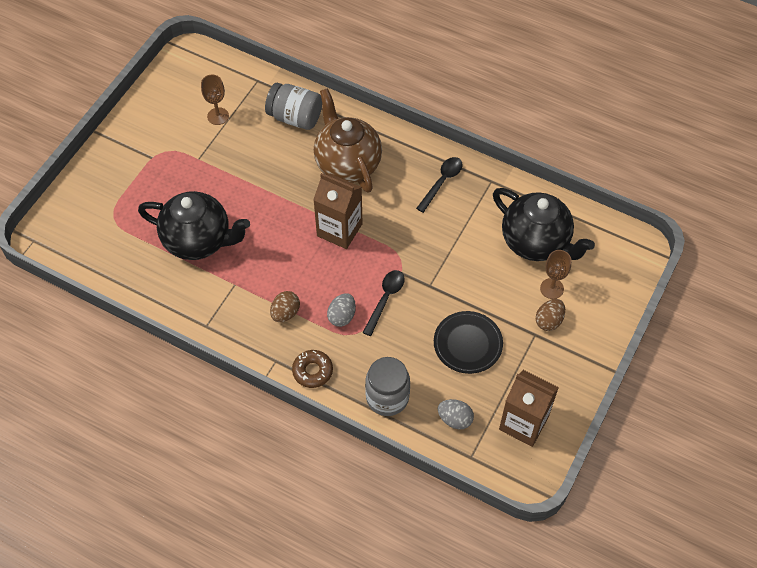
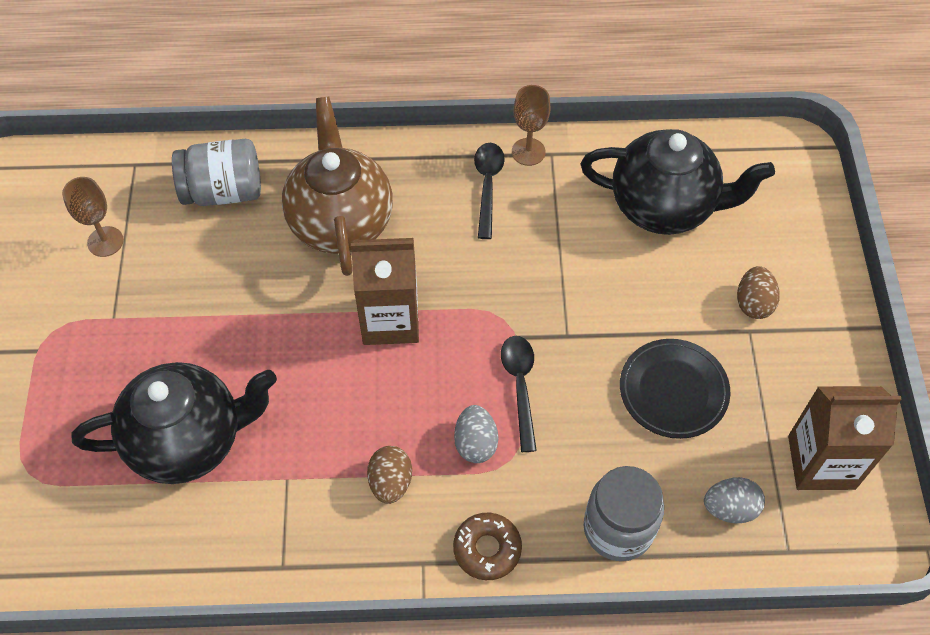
camera: 30 degrees left, 0 degrees up
brown teapot [314,88,382,193] -> brown teapot turned 45 degrees clockwise [282,97,393,276]
brown goblet [540,250,571,299] -> brown goblet moved to [512,85,550,166]

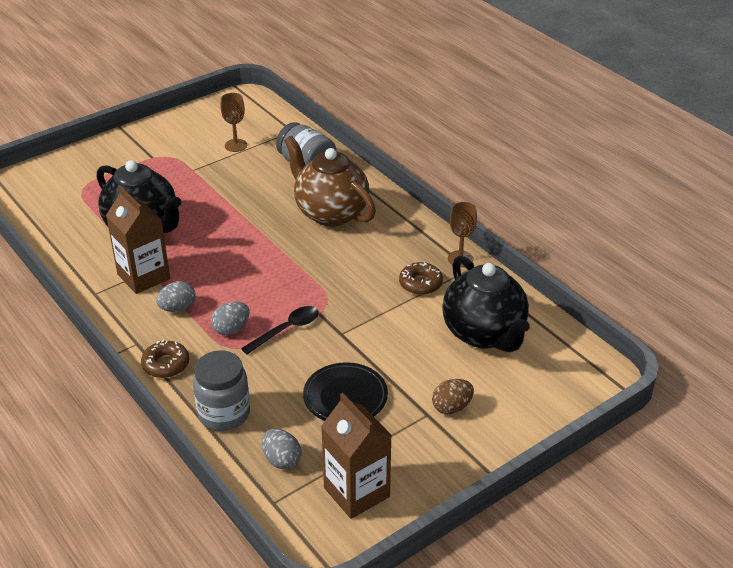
camera: 55 degrees right, 20 degrees down
brown teapot [282,97,393,276] -> brown teapot turned 90 degrees counterclockwise [284,136,376,226]
brown carton [351,238,419,345] -> brown carton moved to [106,187,170,294]
brown egg [367,446,412,504] -> grey egg [156,281,196,312]
black spoon [474,143,505,239] -> none
none -> brown donut [399,262,443,295]

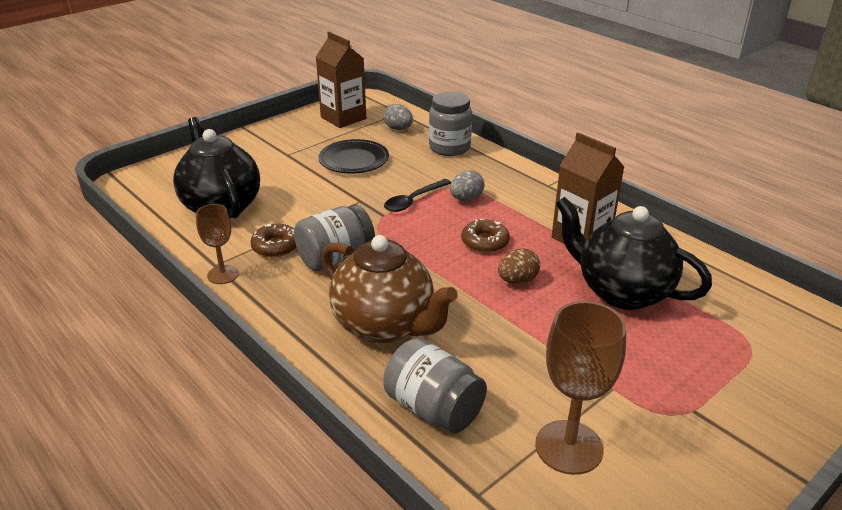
camera: 175 degrees right, 5 degrees down
brown donut [141,340,189,378] -> brown donut moved to [461,219,510,253]
grey egg [156,281,196,312] -> none
brown goblet [220,93,247,152] -> brown goblet [535,301,626,475], size x1.67
brown egg [432,379,474,414] -> brown egg moved to [498,249,540,284]
none -> grey jar [294,204,375,271]

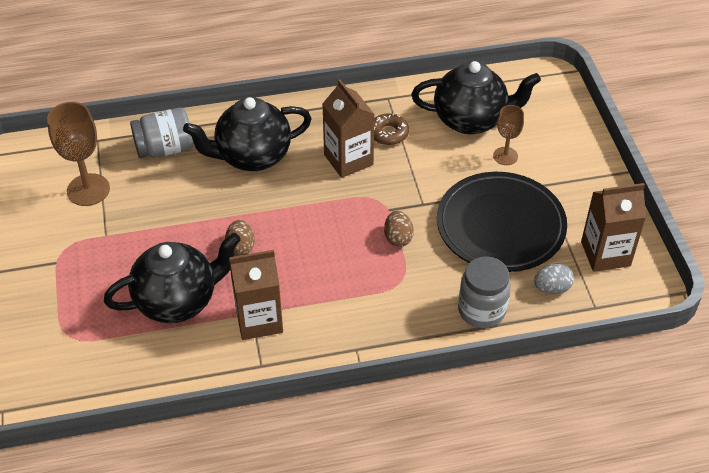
camera: 120 degrees right, 15 degrees up
brown goblet [196,204,239,284] -> brown goblet moved to [493,105,524,165]
grey jar [294,204,375,271] -> brown carton [323,79,375,178]
black plate [318,139,389,173] -> black plate [437,172,567,272], size x1.74
brown teapot [321,235,458,343] -> black teapot [183,97,312,171]
black spoon [384,179,451,212] -> brown egg [384,211,414,247]
grey egg [450,170,485,201] -> none
brown donut [461,219,510,253] -> none

